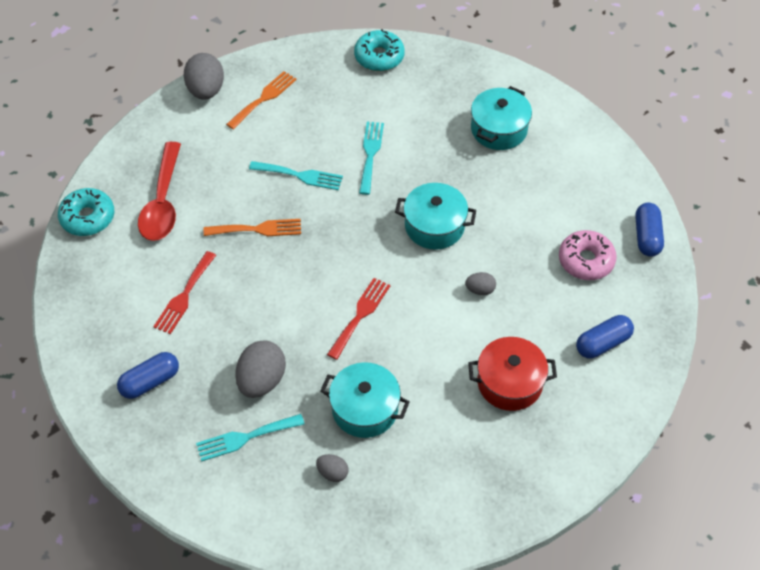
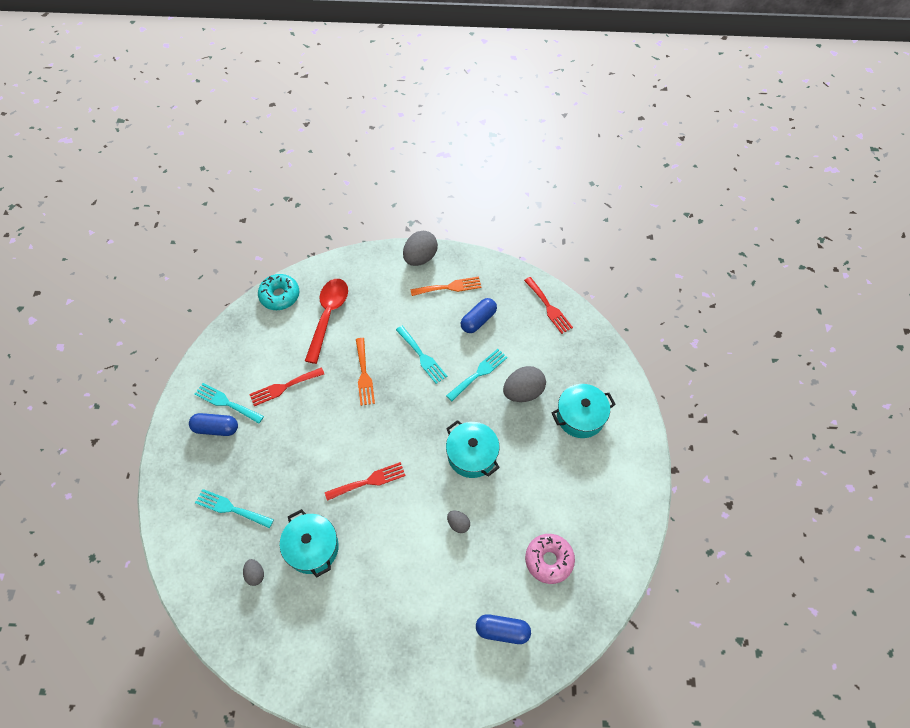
camera: 40 degrees right, 5 degrees up
red spoon [138,142,181,241] -> red spoon turned 150 degrees clockwise [305,279,348,364]
orange fork [204,219,301,236] -> orange fork turned 45 degrees clockwise [356,338,375,406]
grey egg [235,341,286,398] -> grey egg moved to [503,366,546,402]
turquoise donut [354,29,405,71] -> red fork [524,277,573,334]
red pot [468,337,557,411] -> none
blue capsule [635,202,664,257] -> blue capsule moved to [461,298,497,333]
none -> turquoise fork [194,383,264,424]

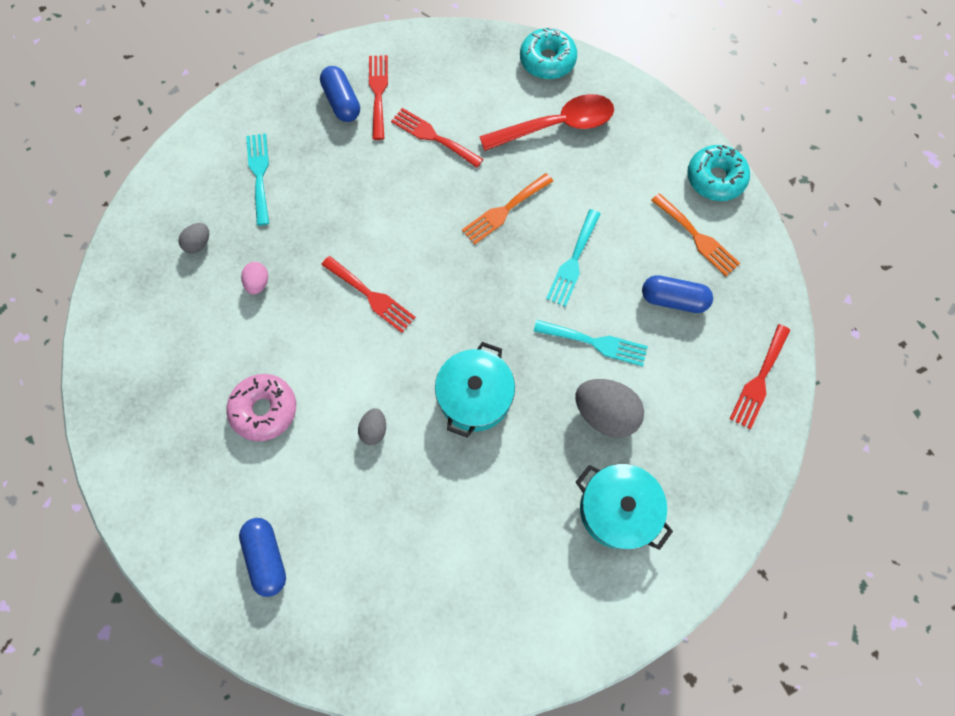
camera: 60 degrees right, 10 degrees up
turquoise fork [194,383,264,424] -> red fork [369,55,388,140]
turquoise pot [280,509,339,577] -> pink egg [241,262,268,295]
grey egg [403,231,438,266] -> turquoise donut [687,145,750,201]
pink donut [525,534,575,584] -> pink donut moved to [226,374,296,441]

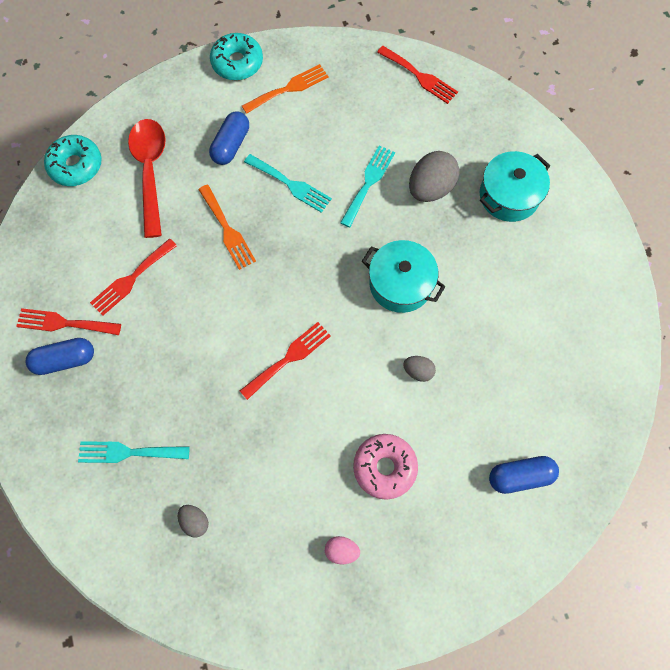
camera: 80 degrees left, 0 degrees up
pink egg [241,262,268,295] -> pink egg moved to [325,536,360,564]
blue capsule [642,275,713,313] -> blue capsule moved to [209,111,249,165]

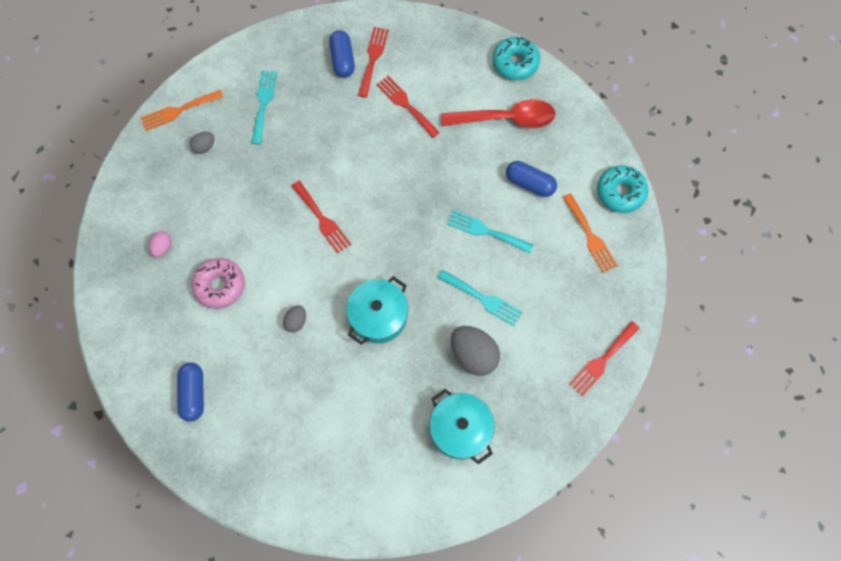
camera: 95 degrees right, 0 degrees up
orange fork [198,185,256,270] -> orange fork moved to [140,90,223,131]
turquoise fork [244,154,332,213] -> turquoise fork turned 75 degrees clockwise [447,210,533,253]

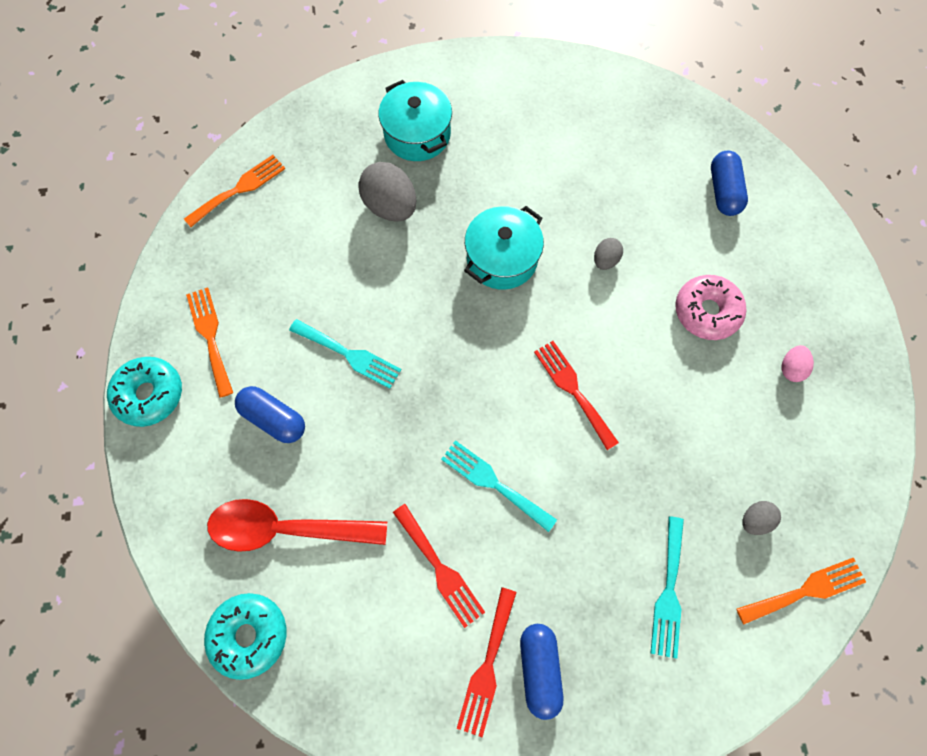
camera: 175 degrees left, 0 degrees up
turquoise fork [438,270,523,326] -> turquoise fork moved to [441,440,557,532]
red fork [569,321,640,396] -> orange fork [184,155,285,227]

